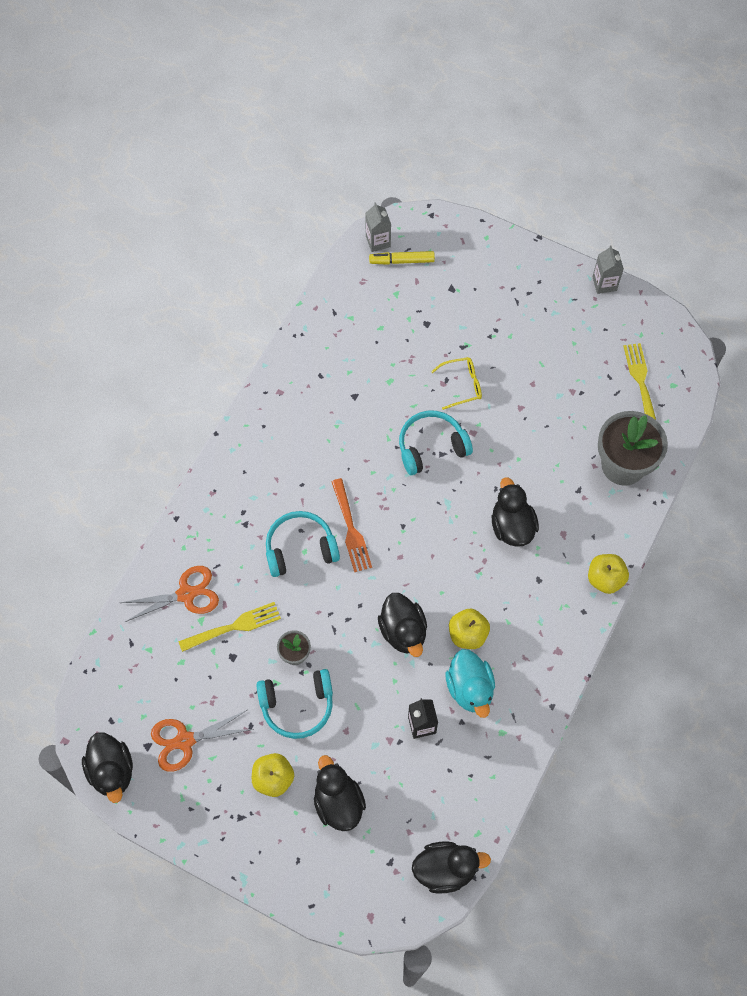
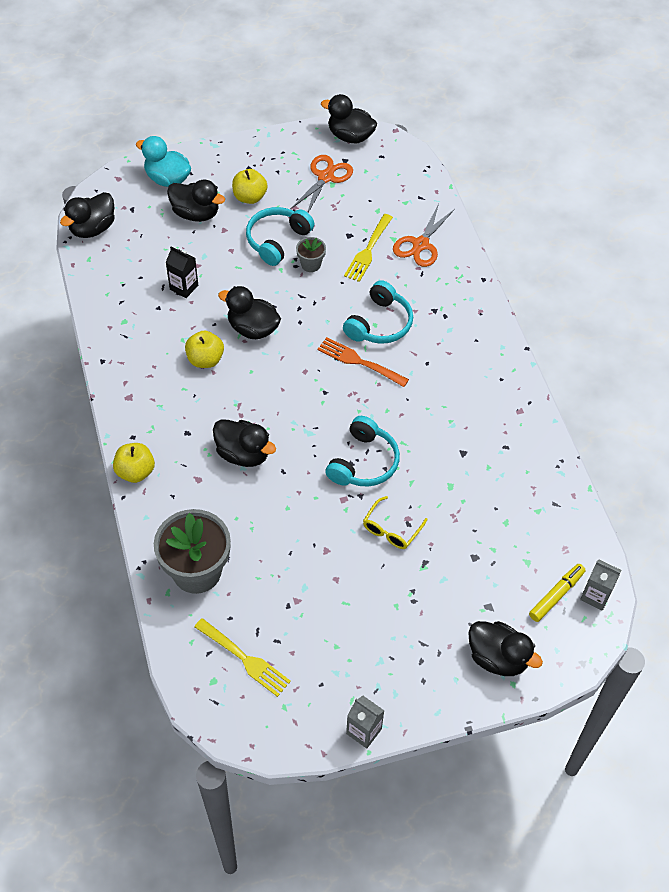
camera: 135 degrees right, 10 degrees down
turquoise duck [445,649,495,718] -> turquoise duck moved to [136,136,191,187]
none -> black duck [468,621,543,676]

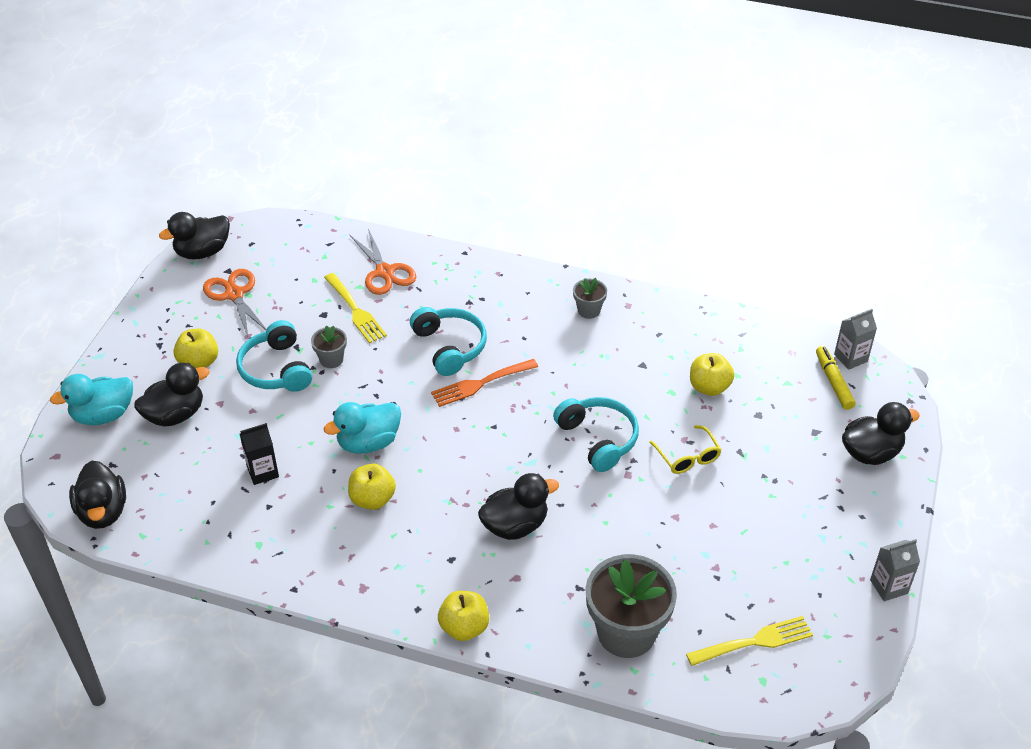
camera: 55 degrees left, 10 degrees down
black duck [218,286,281,339] -> turquoise duck [324,402,401,454]
none -> grey flower pot [573,278,607,319]
none -> yellow apple [690,353,734,396]

